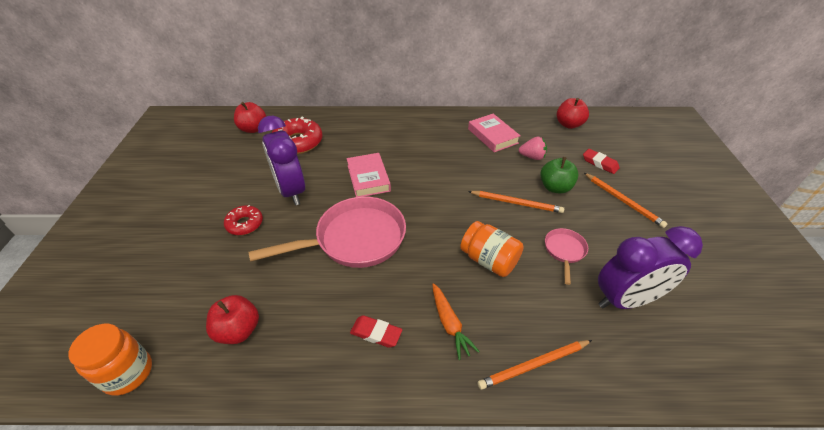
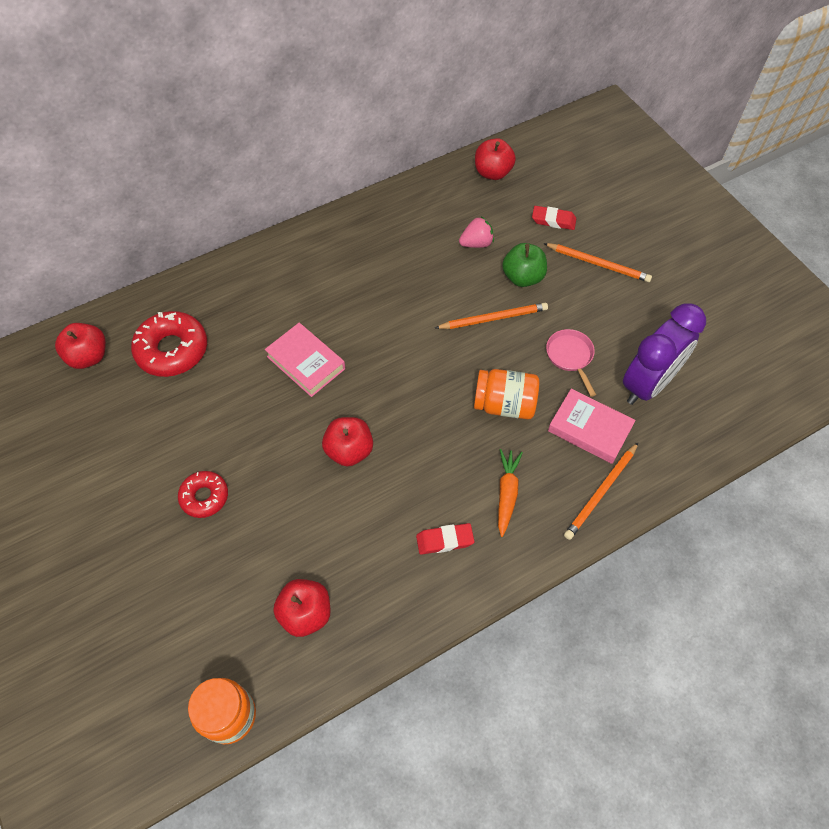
camera: 30 degrees left, 15 degrees up
pink pan [248,196,406,268] -> red apple [322,417,373,467]
purple clock [258,116,305,205] -> none
orange carrot [432,283,480,360] -> orange carrot turned 120 degrees counterclockwise [498,449,523,537]
pink book [468,114,521,152] -> pink book moved to [548,389,636,464]

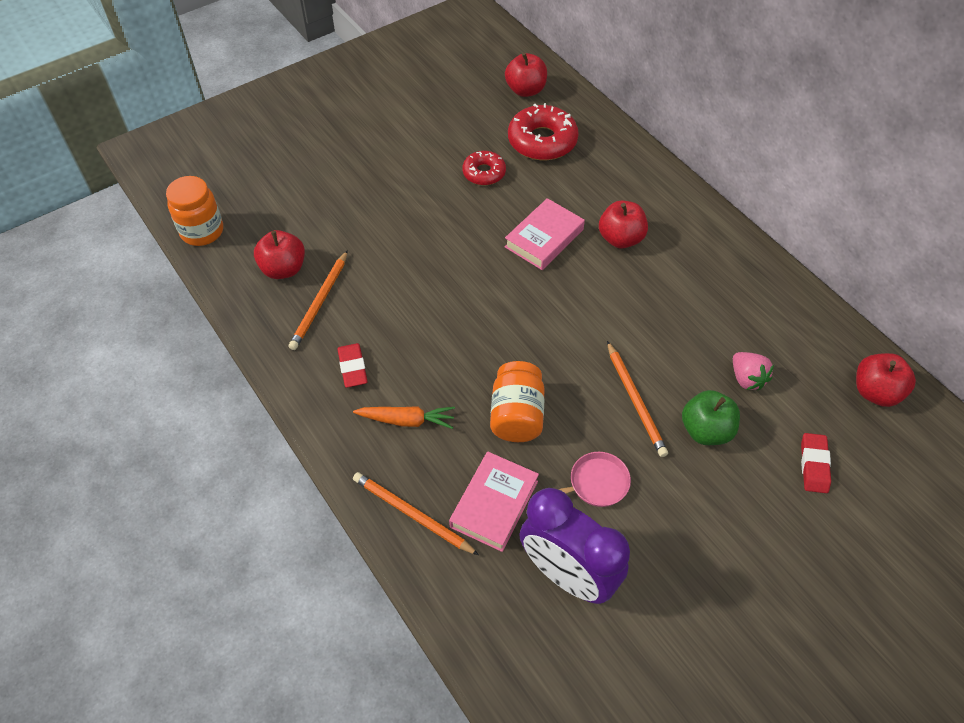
camera: 85 degrees right, 5 degrees down
red donut [178,471,228,518] -> red donut moved to [462,151,506,185]
red apple [322,417,373,467] -> red apple moved to [599,201,648,249]
orange pencil [544,243,652,282] -> orange pencil moved to [288,250,348,350]

